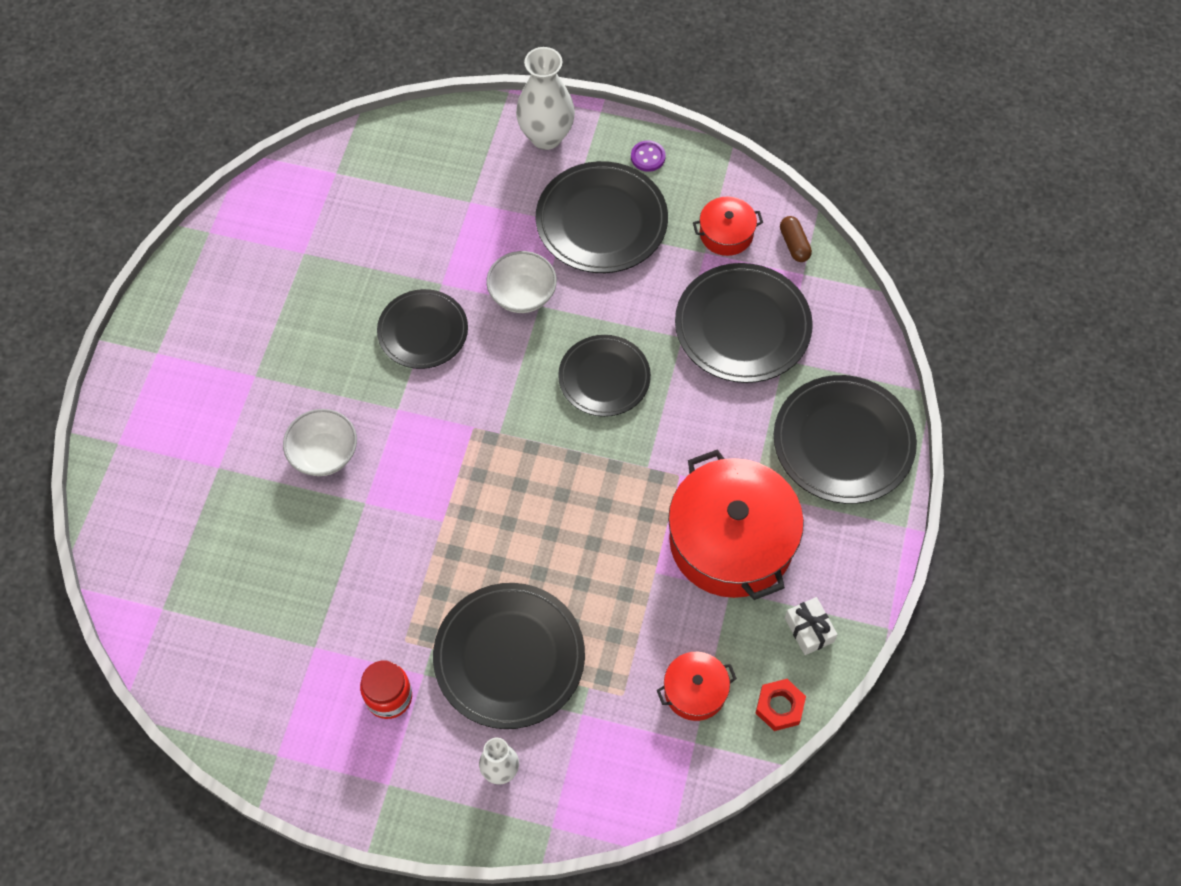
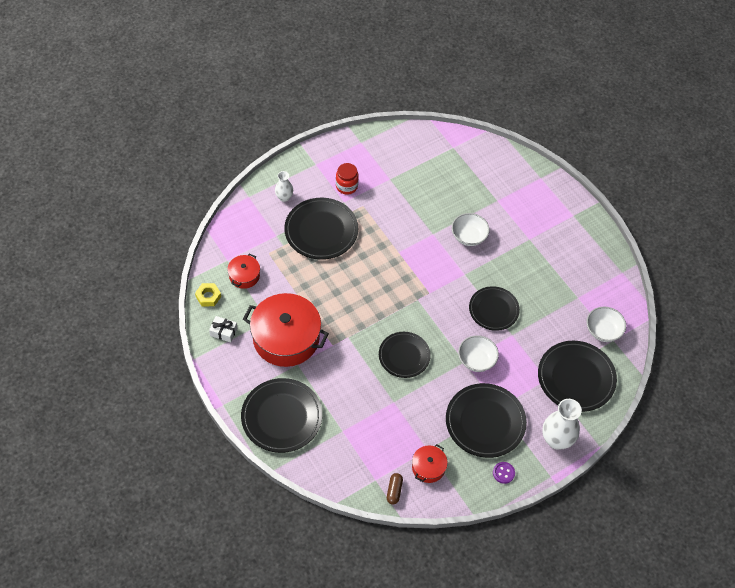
camera: 130 degrees right, 5 degrees down
black plate [675,263,813,383] -> black plate moved to [538,341,617,412]
red nut [756,679,806,731] -> yellow nut [195,283,221,306]
brown capsule [780,216,812,262] -> brown capsule turned 75 degrees clockwise [387,473,403,505]
none -> white bowl [587,306,626,342]

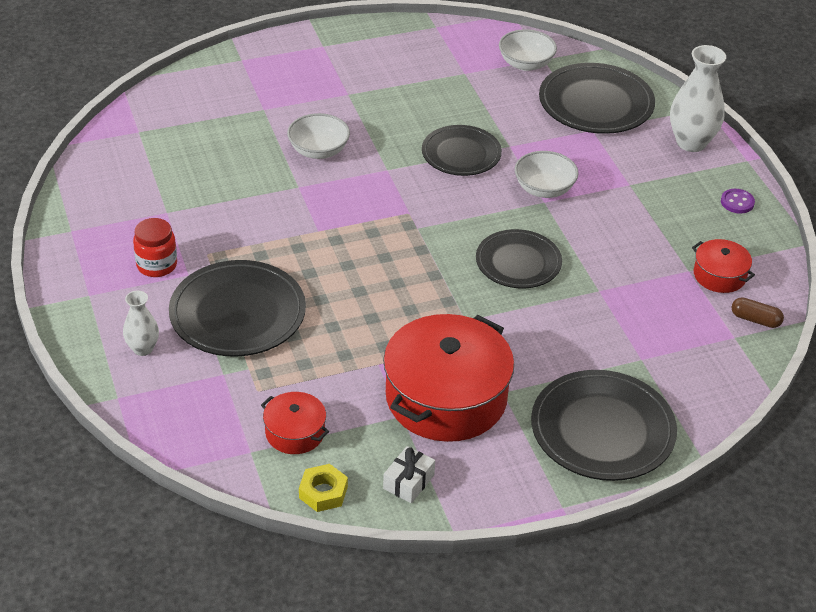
camera: 75 degrees left, 15 degrees down
black plate [446,383,527,458] -> none

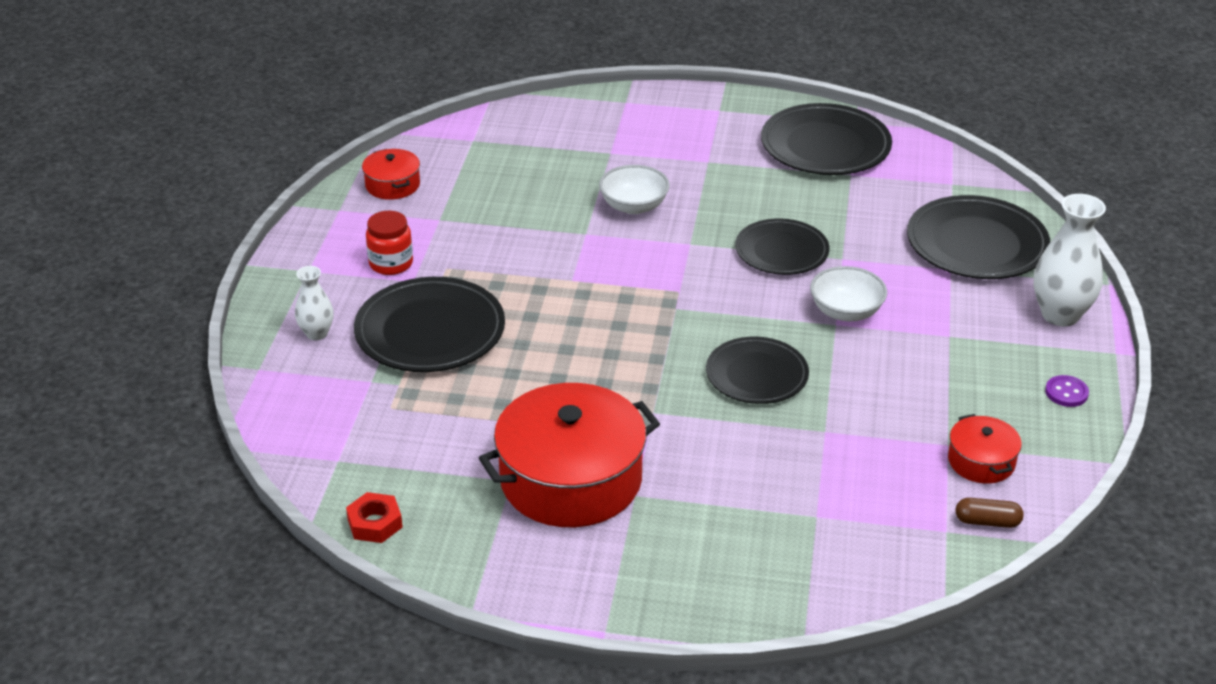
camera: 30 degrees right, 5 degrees down
red pot [261,392,329,454] -> red pot moved to [362,149,420,200]
yellow nut [299,464,348,512] -> red nut [346,492,403,543]
white gift [383,446,435,503] -> none
white bowl [499,29,557,71] -> none
black plate [531,370,677,481] -> black plate moved to [761,103,892,175]
brown capsule [732,297,784,328] -> brown capsule turned 45 degrees counterclockwise [955,498,1024,528]

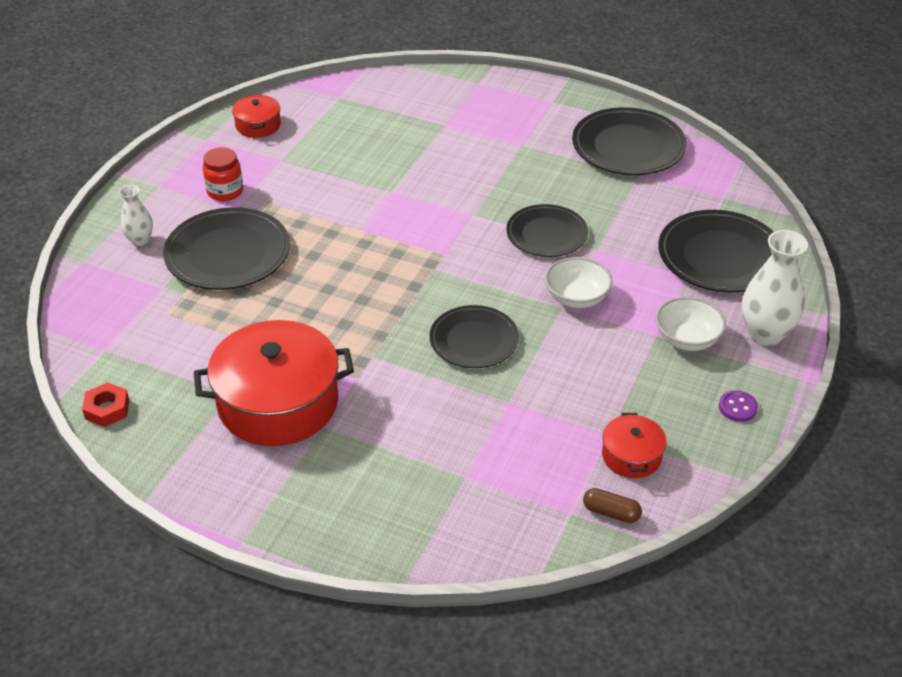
camera: 15 degrees right, 5 degrees up
white bowl [599,165,670,214] -> white bowl moved to [656,297,726,351]

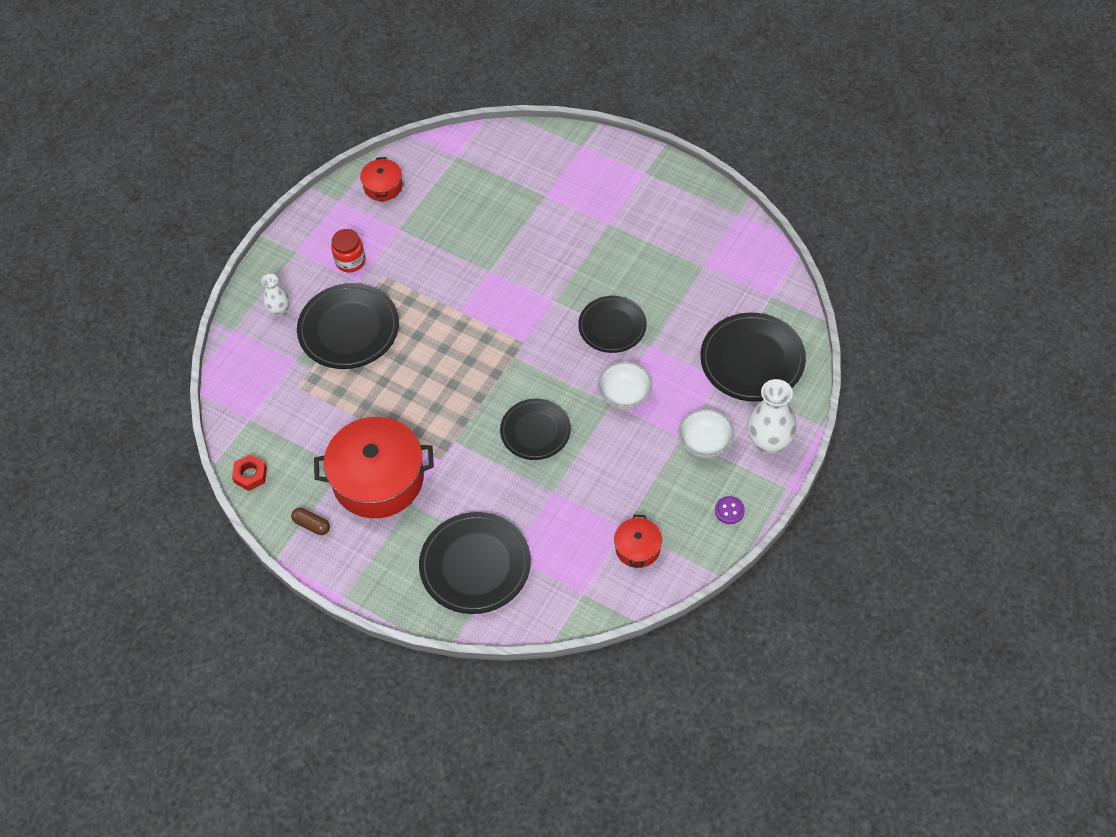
camera: 10 degrees right, 15 degrees up
black plate [572,107,687,175] -> black plate moved to [419,512,531,614]
brown capsule [583,488,642,523] -> brown capsule moved to [291,508,330,535]

